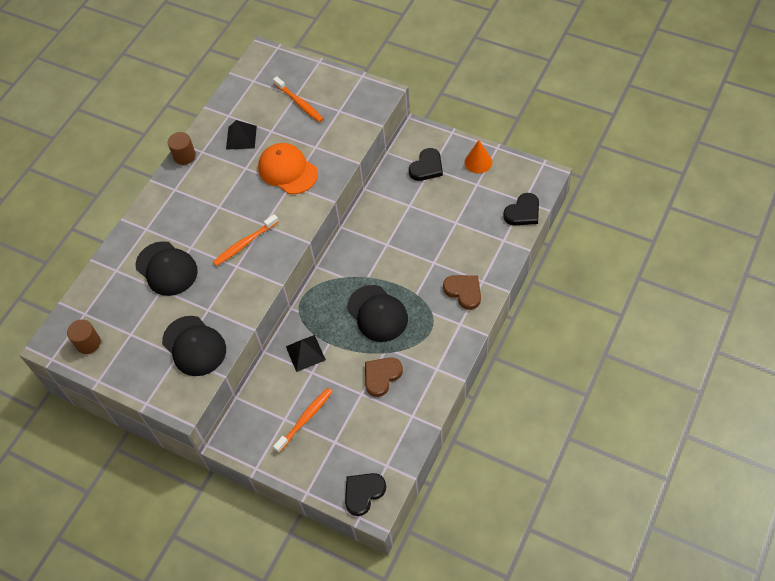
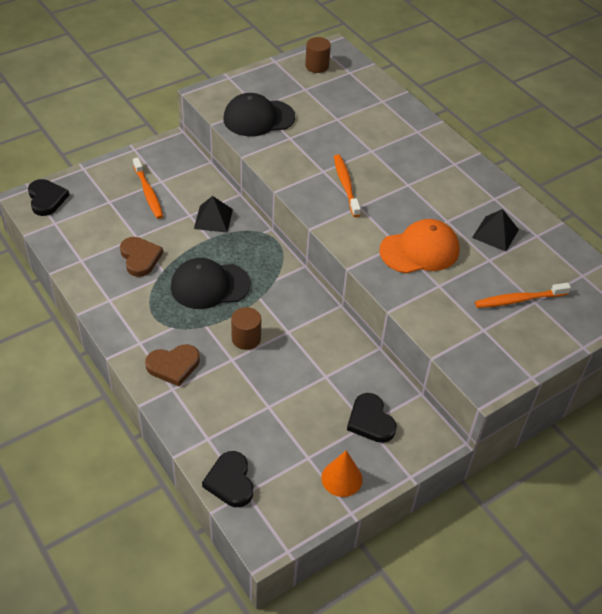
camera: 110 degrees right, 10 degrees down
black cap [135,241,198,296] -> none
brown cylinder [168,132,196,165] -> brown cylinder moved to [231,307,261,350]

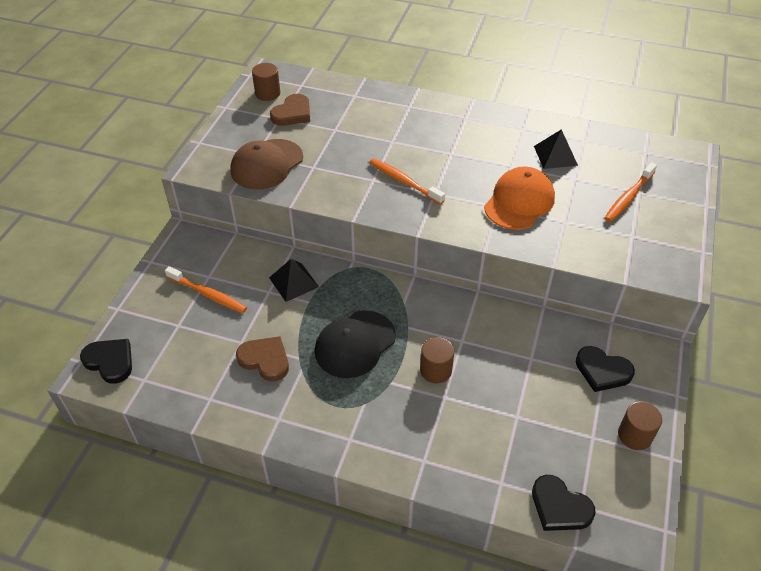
camera: 35 degrees left, 0 degrees up
brown heart [145,344,200,386] -> brown heart moved to [270,94,310,126]
black cap [223,93,295,137] -> brown cap [230,139,303,189]
orange cone [321,451,363,497] -> brown cylinder [618,401,662,450]

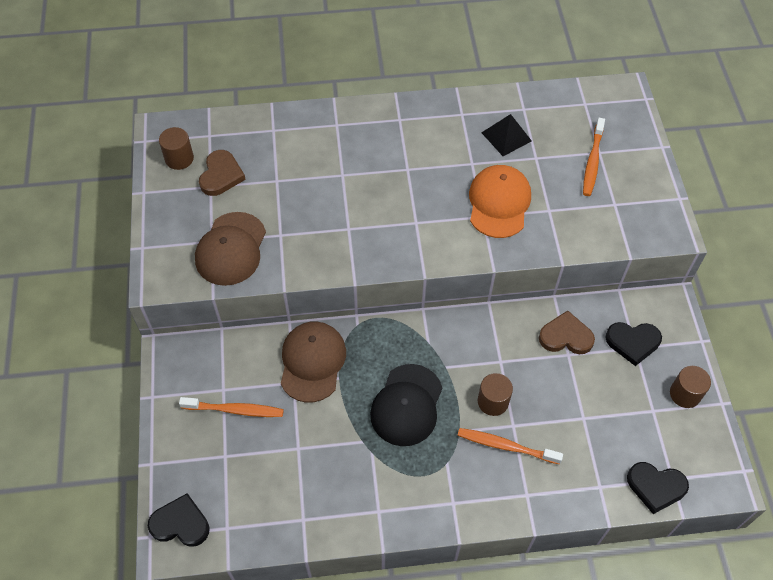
camera: 25 degrees left, 10 degrees up
brown heart [236,336,289,381] -> brown heart moved to [539,310,595,354]
black pyramid [269,259,319,302] -> brown cap [281,321,346,403]
orange toothbrush [369,158,445,205] -> orange toothbrush moved to [457,428,563,464]

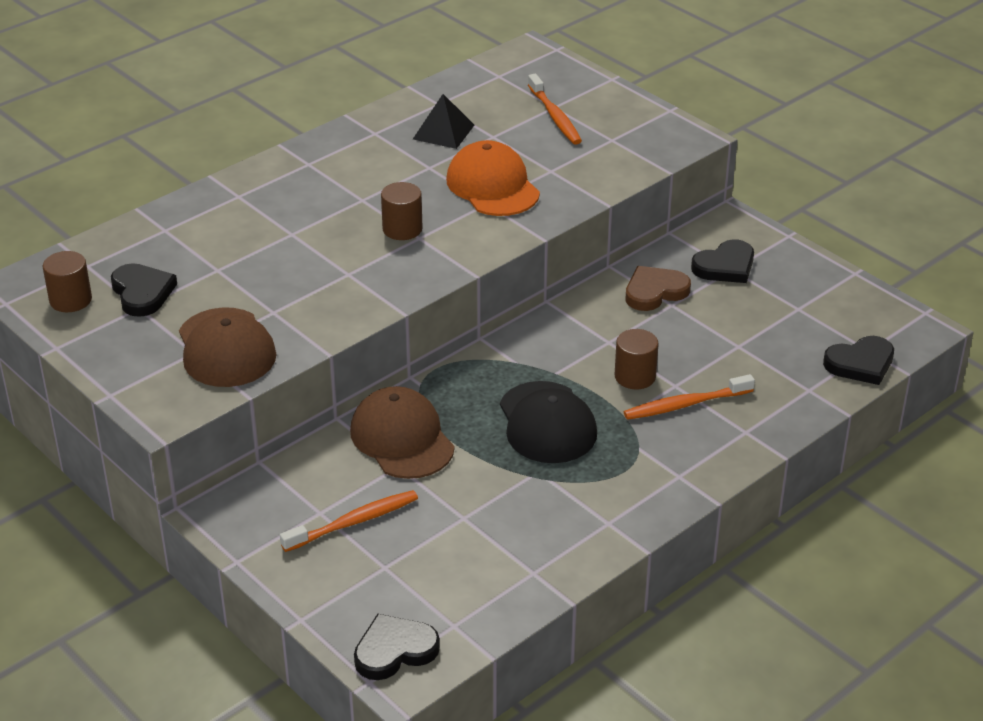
camera: 35 degrees left, 20 degrees down
brown heart [199,150,246,196] -> black heart [111,263,177,317]
brown cylinder [670,366,711,408] -> brown cylinder moved to [381,182,423,240]

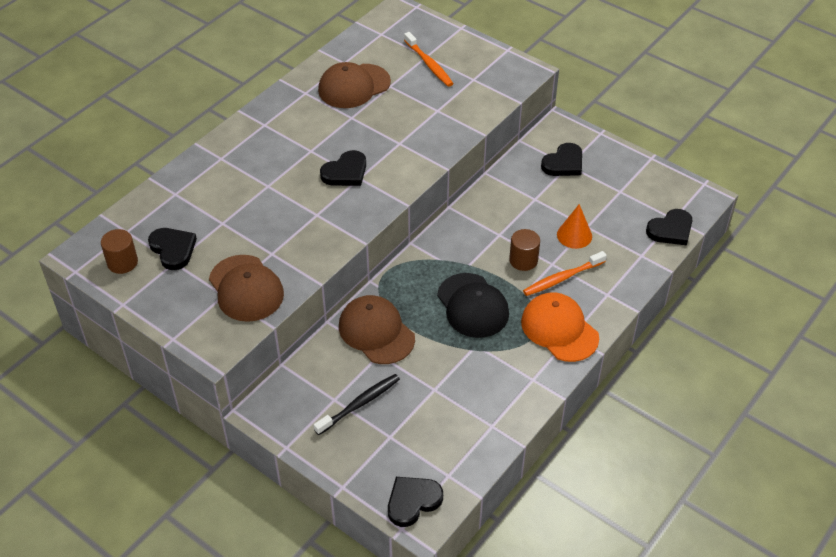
camera: 10 degrees left, 10 degrees up
orange toothbrush [280,490,418,552] -> black toothbrush [314,374,400,435]
brown cylinder [381,182,423,240] -> black heart [320,150,366,186]
black pyramid [413,94,474,149] -> brown cap [318,62,391,108]
orange cap [446,140,540,216] -> orange cap moved to [521,293,599,362]
brown heart [625,266,691,311] -> none
none -> orange cone [557,204,592,249]

